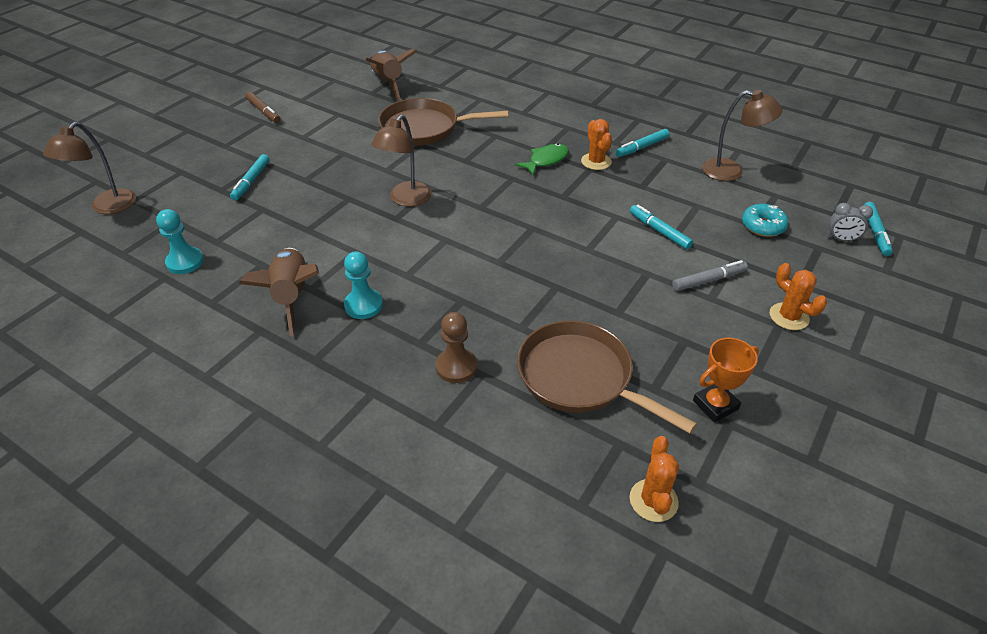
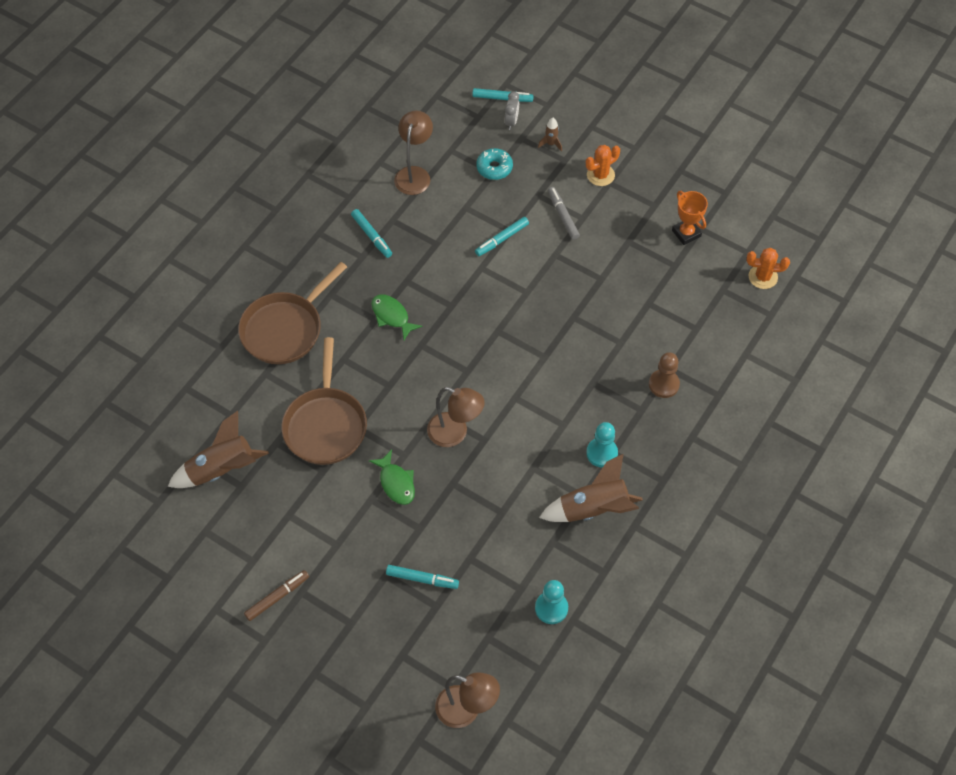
camera: 90 degrees left, 15 degrees up
brown pan [517,320,697,434] -> brown pan moved to [238,262,347,364]
orange cactus [581,119,612,170] -> none
none -> green fish [369,450,415,505]
none -> brown rocket [538,118,562,152]

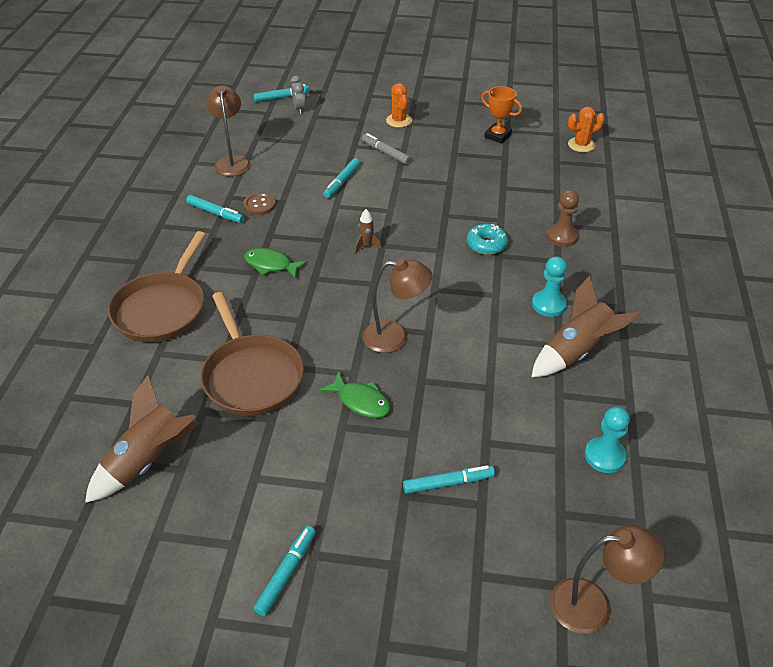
camera: 25 degrees left, 15 degrees down
brown marker [244,570,309,621] -> turquoise marker [254,526,316,616]
turquoise donut [476,148,513,180] -> turquoise donut moved to [467,224,508,255]
brown rocket [538,118,562,152] -> brown rocket moved to [355,209,382,253]
orange cactus [586,145,620,186] -> orange cactus turned 45 degrees counterclockwise [386,83,412,128]
none -> brown button [243,193,276,215]

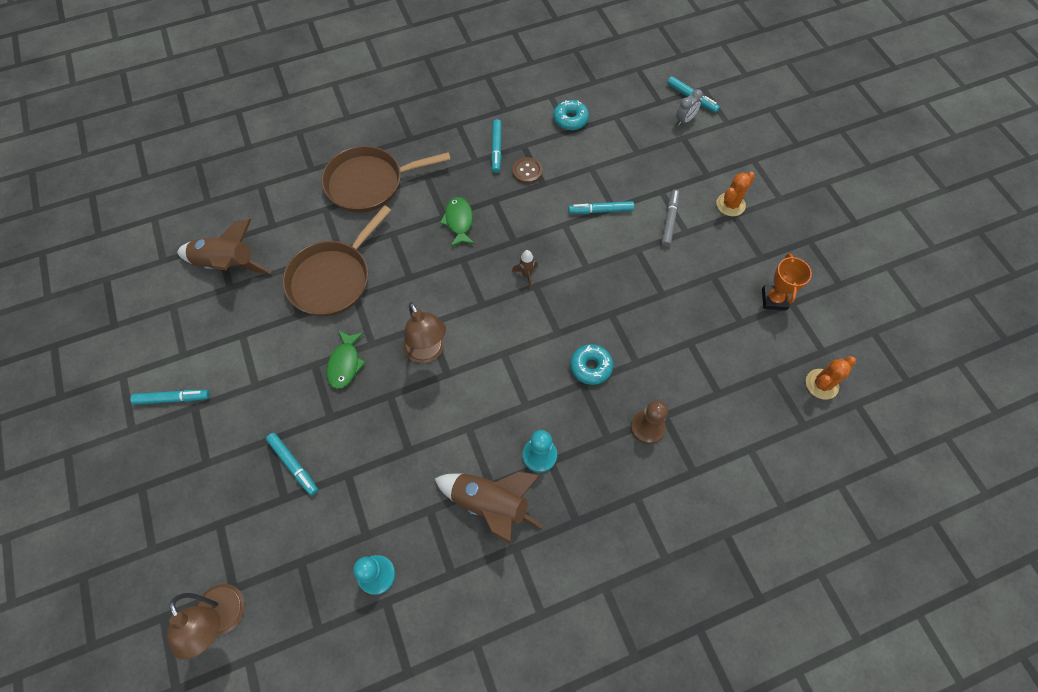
camera: 60 degrees right, 20 degrees up
brown lamp [206,86,251,176] -> turquoise donut [553,100,589,130]
orange cactus [568,107,605,152] -> orange cactus turned 75 degrees counterclockwise [806,356,856,399]

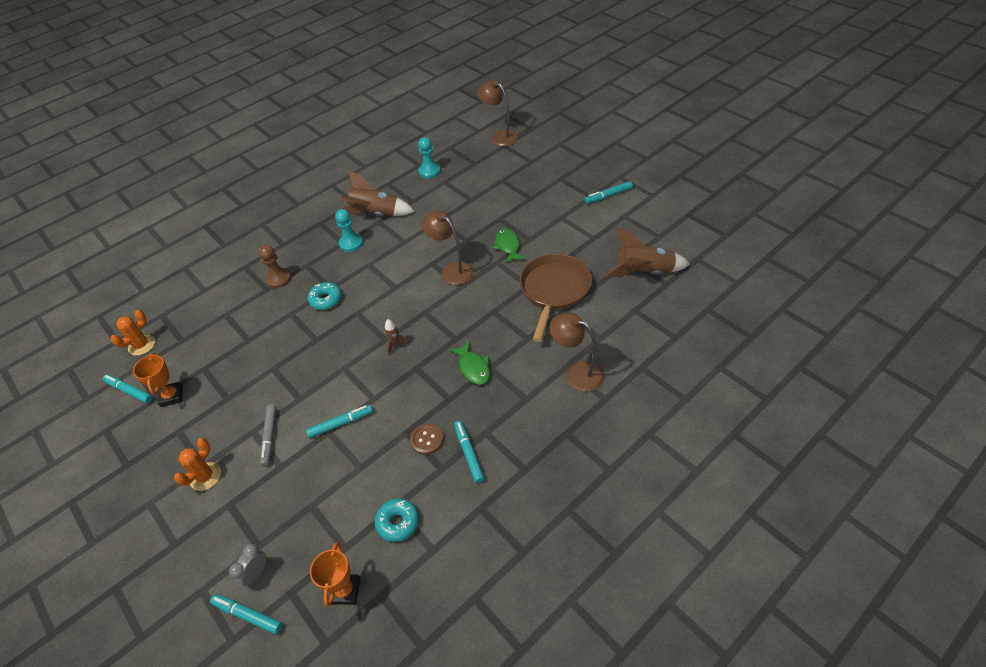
camera: 165 degrees right, 15 degrees down
turquoise marker [266,433,318,496] -> turquoise marker moved to [103,375,153,403]
brown pan [321,146,451,212] -> brown lamp [549,313,604,392]
none -> orange trophy [310,542,360,607]

